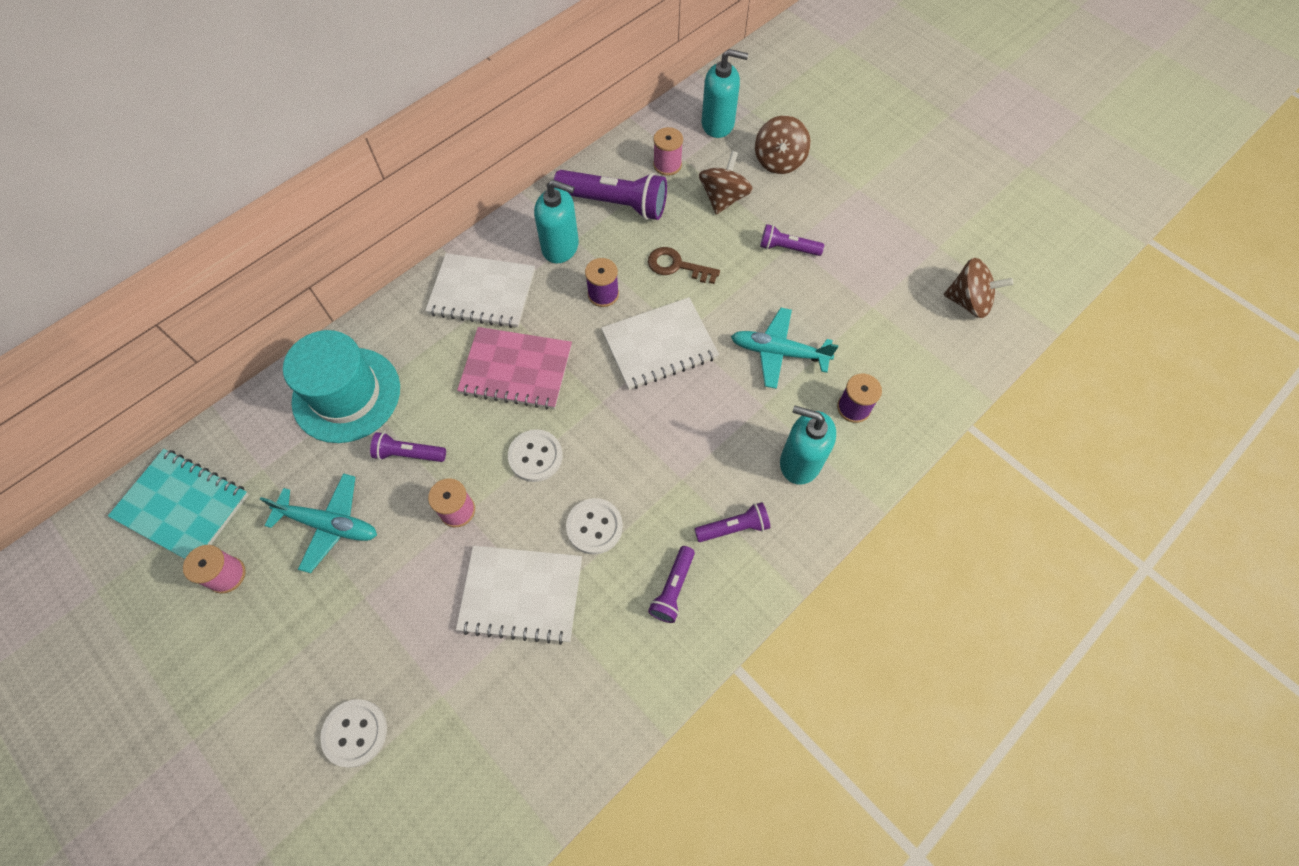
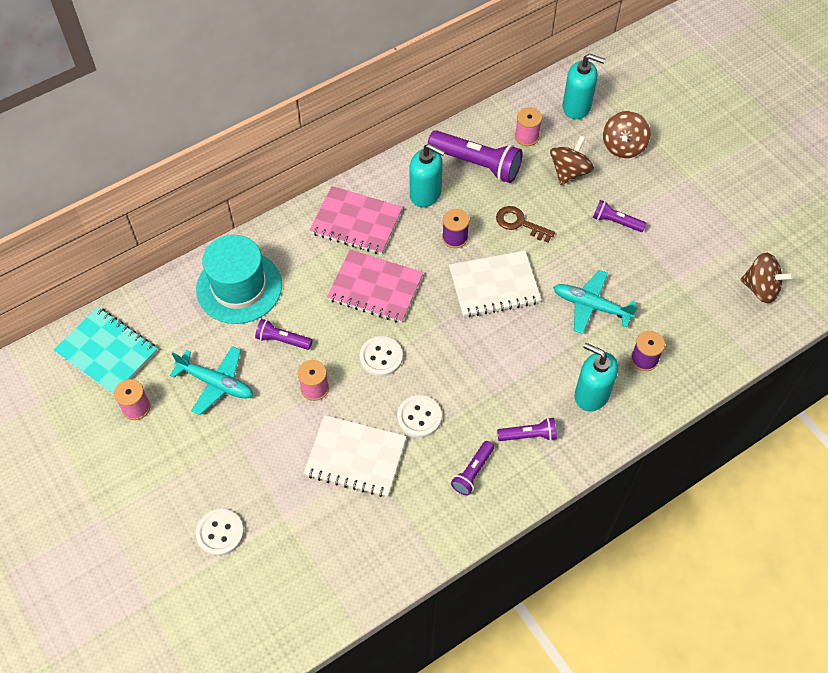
camera: 10 degrees right, 5 degrees down
white notebook [425,253,535,328] -> pink notebook [310,186,403,255]

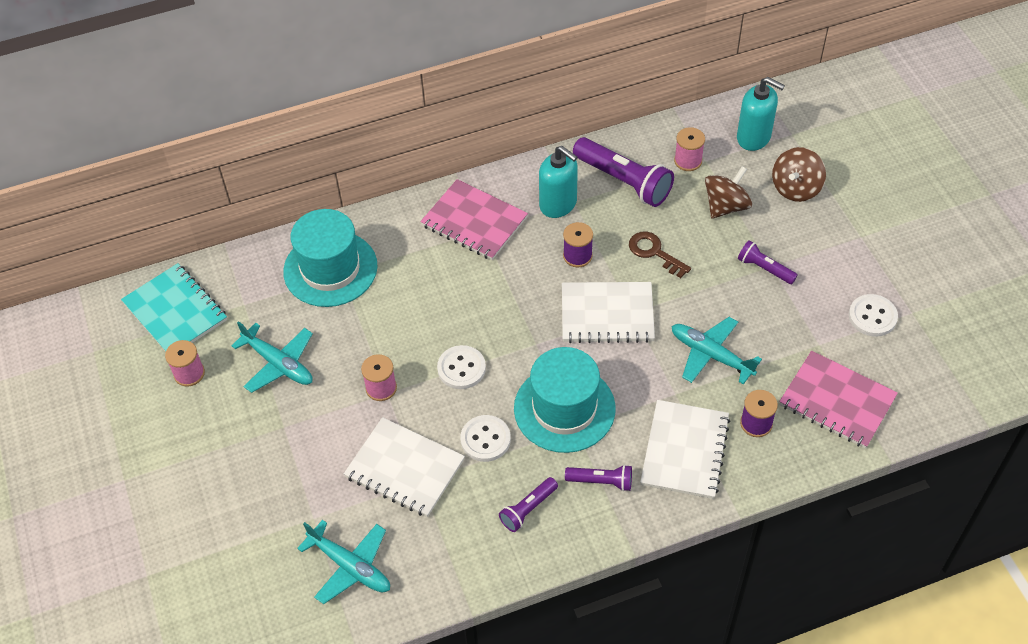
camera: 15 degrees right, 5 degrees down
white button [196,509,244,556] -> white button moved to [849,294,898,337]
purple flashlight [255,319,312,350] -> none
pink notebook [327,250,423,323] -> pink notebook moved to [779,351,898,448]
turquoise soap dispenser [575,343,618,411] -> white notebook [640,400,730,499]
brown spinning top [741,252,794,303] -> none
none -> turquoise plane [297,520,390,604]
none -> turquoise hat [514,347,616,453]

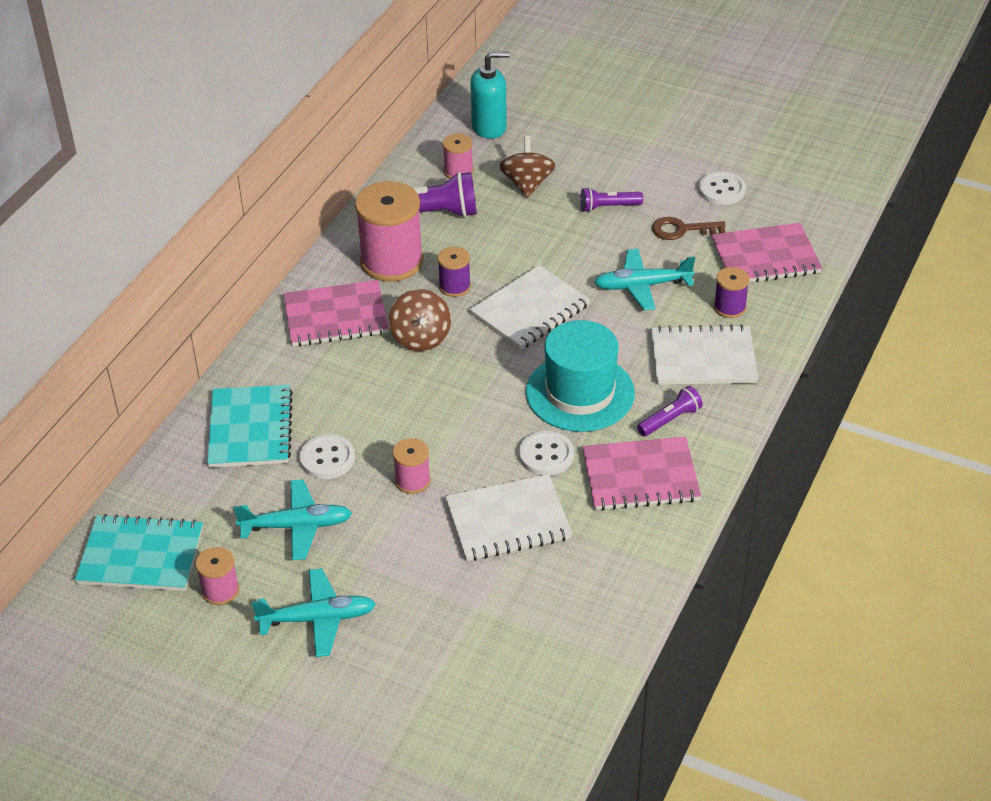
camera: 45 degrees left, 10 degrees down
turquoise hat [283,209,377,307] -> turquoise notebook [207,385,293,468]
turquoise plane [297,520,390,604] -> turquoise plane moved to [252,568,376,657]
white button [437,345,486,389] -> white button moved to [300,434,355,479]
purple flashlight [499,477,558,532] -> pink notebook [582,437,701,511]
turquoise soap dispenser [539,146,578,218] -> pink spool [355,181,423,282]
brown key [629,231,691,278] -> brown key moved to [652,217,726,240]
white notebook [640,400,730,499] -> white notebook turned 60 degrees counterclockwise [651,324,758,385]
brown spinning top [772,147,826,202] -> brown spinning top moved to [389,289,451,351]

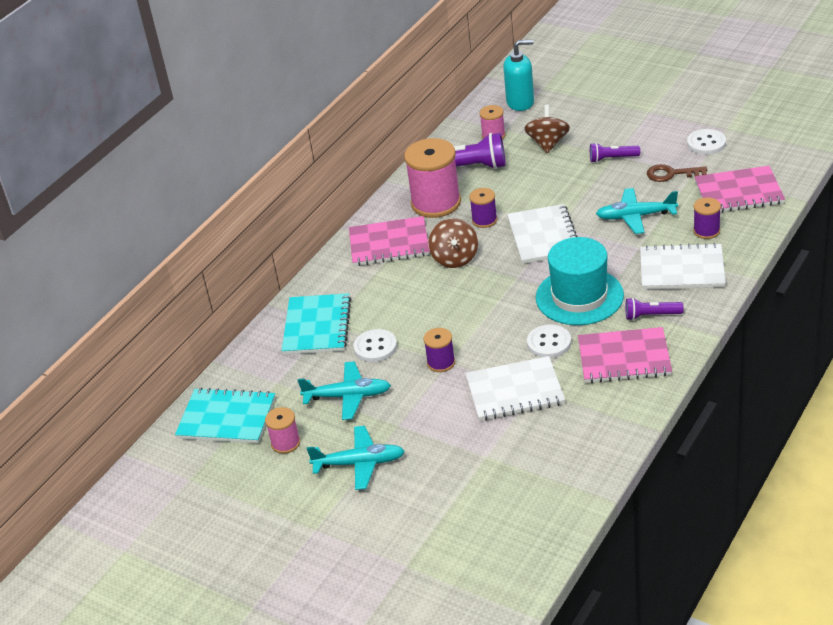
camera: 10 degrees right, 5 degrees down
pink spool [393,438,431,494] -> purple spool [423,328,455,372]
white notebook [470,265,590,350] -> white notebook turned 60 degrees counterclockwise [507,204,578,264]
purple flashlight [637,386,703,436] -> purple flashlight turned 150 degrees counterclockwise [625,298,684,320]

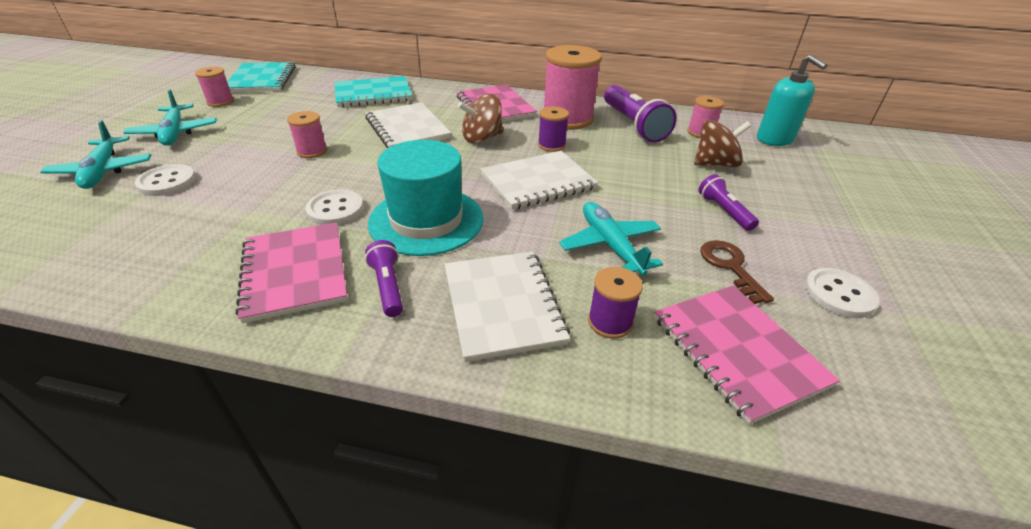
camera: 65 degrees right, 0 degrees up
turquoise plane [298,361,391,420] -> turquoise plane moved to [41,120,151,189]
white button [353,329,397,362] -> white button moved to [135,164,196,196]
purple spool [423,328,455,372] -> pink spool [287,111,327,158]
white notebook [465,356,565,421] -> white notebook moved to [365,103,451,148]

